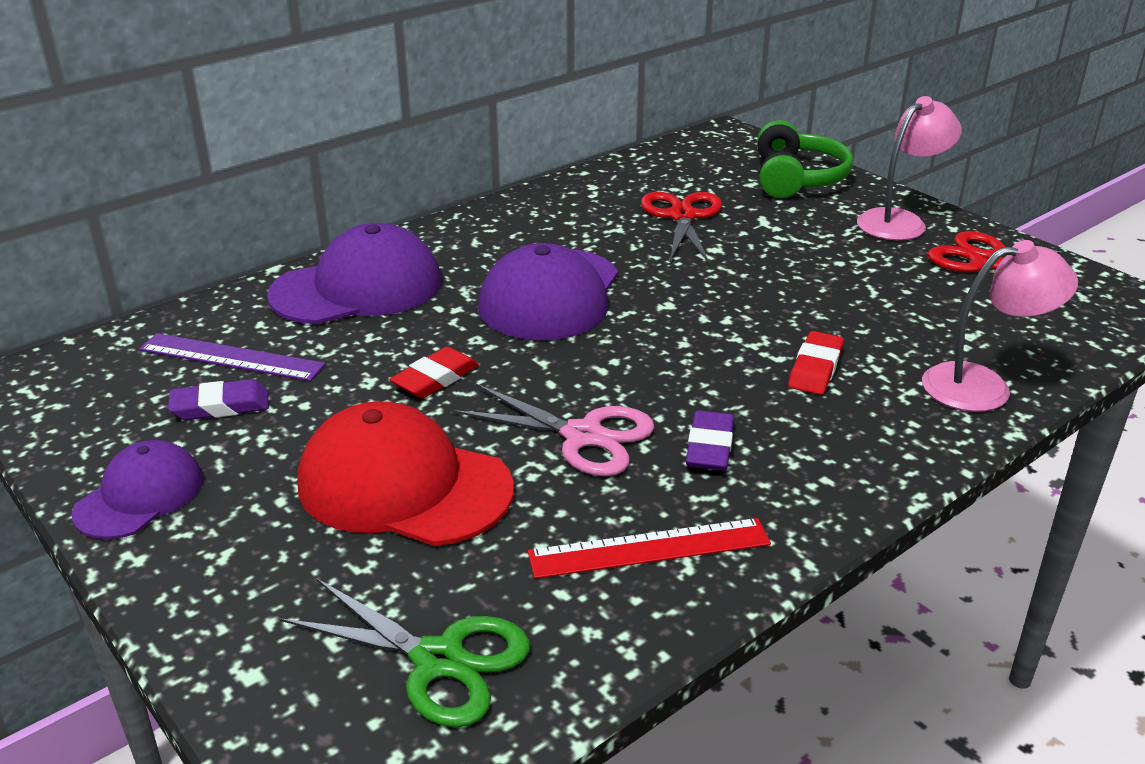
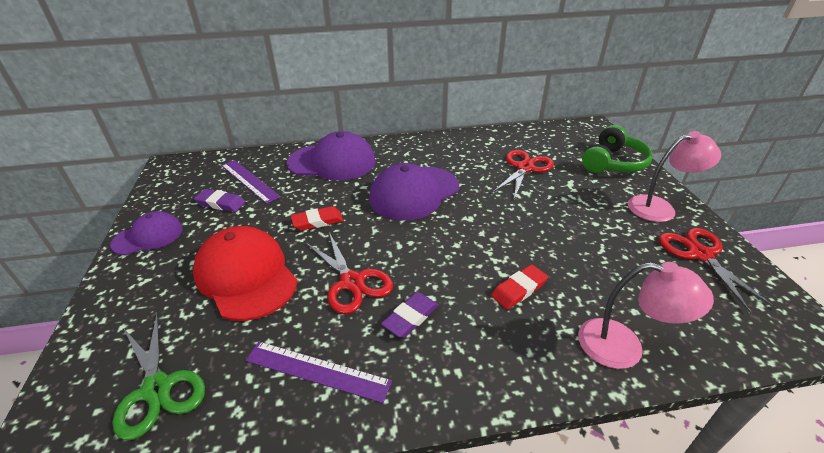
camera: 30 degrees right, 5 degrees up
pink scissors [452,384,654,476] -> red scissors [305,232,393,314]
red ruler [528,518,771,579] -> purple ruler [246,342,392,403]

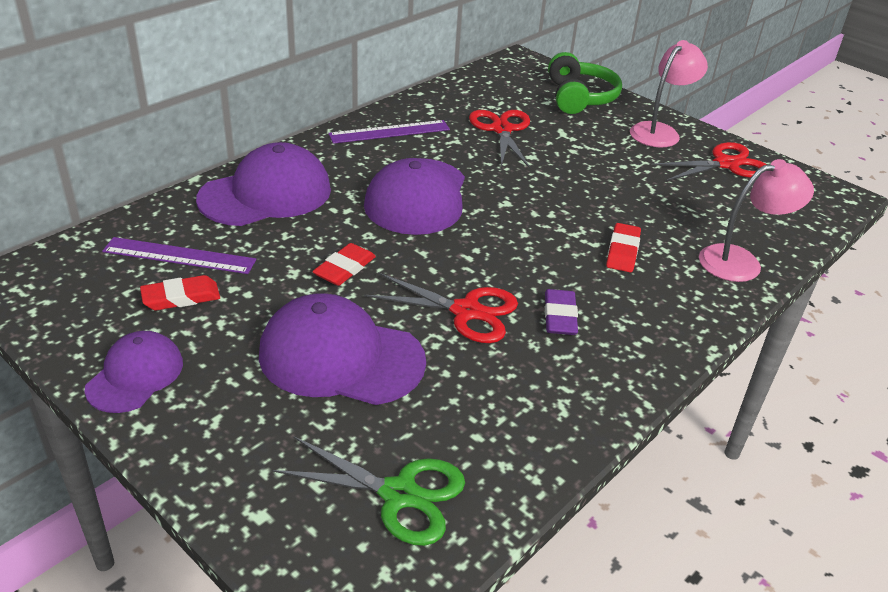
camera: 40 degrees left, 0 degrees up
red cap [193,226,298,321] -> purple cap [259,293,426,405]
purple eraser [194,189,246,212] -> red eraser [140,275,220,310]
purple ruler [246,342,392,403] -> purple ruler moved to [328,120,450,144]
red scissors [659,228,777,313] -> red scissors turned 120 degrees clockwise [651,142,767,181]

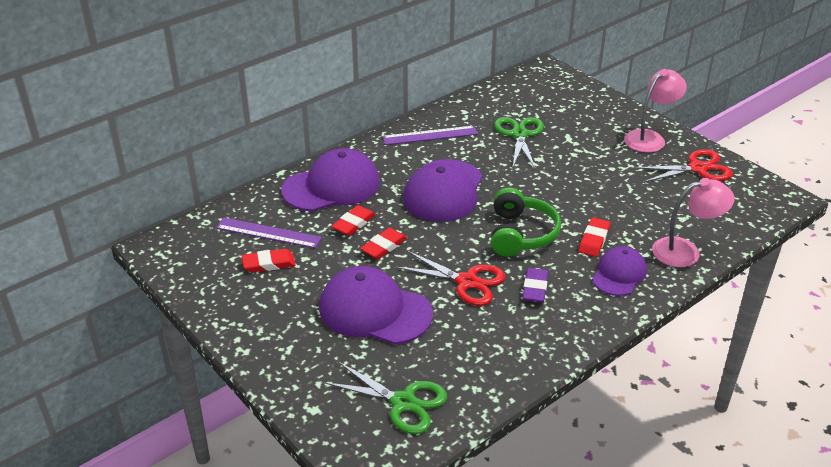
camera: 10 degrees right, 0 degrees up
purple cap [85,331,183,413] -> purple cap moved to [592,246,647,296]
red scissors [469,110,530,168] -> green scissors [494,117,544,169]
green headphones [548,52,622,114] -> green headphones moved to [491,188,561,256]
none -> red eraser [331,205,376,236]

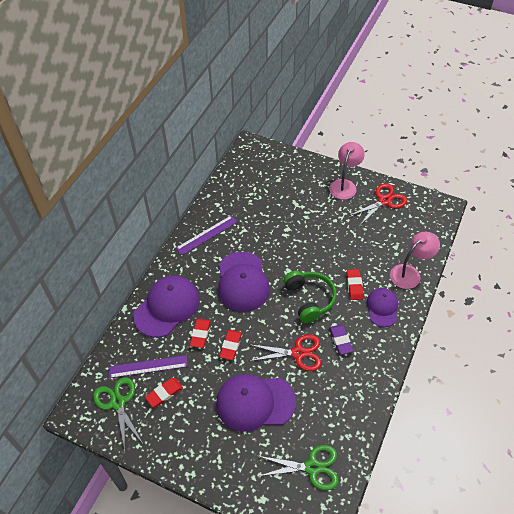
camera: 25 degrees left, 15 degrees up
green scissors [494,117,544,169] -> green scissors moved to [93,377,144,450]

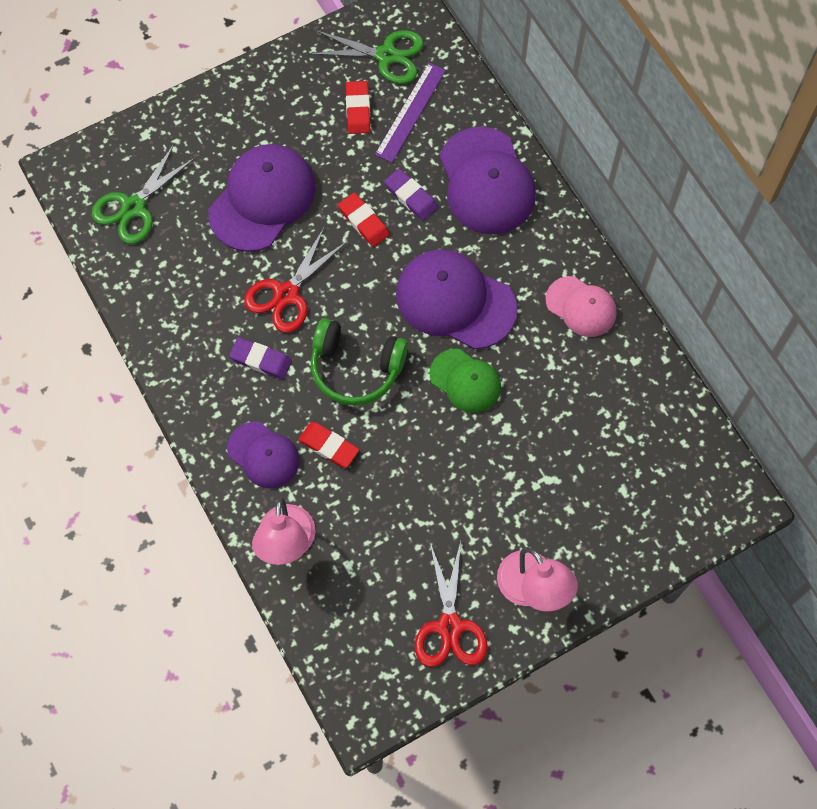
camera: 125 degrees right, 15 degrees up
purple ruler [176,216,237,255] -> pink cap [546,276,617,337]
red eraser [190,319,211,348] -> purple eraser [384,169,438,221]
none -> green cap [430,349,501,413]

